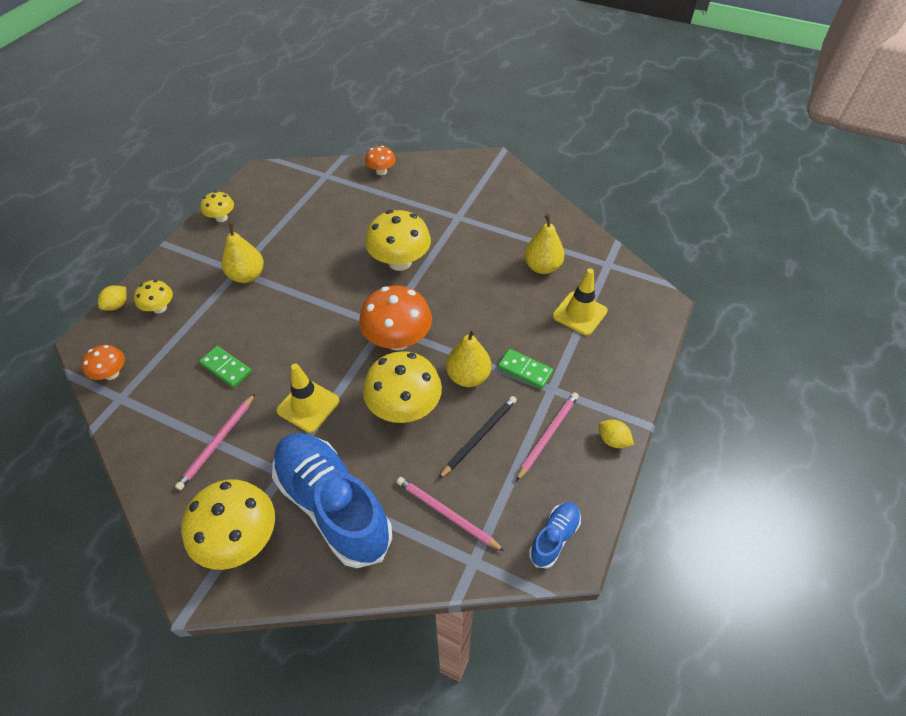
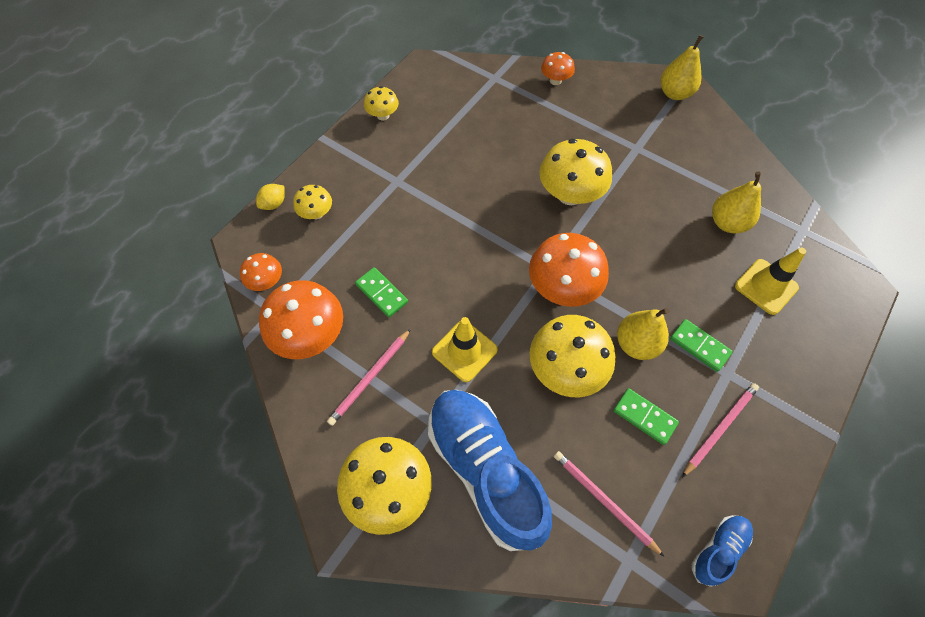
camera: 10 degrees right, 10 degrees up
yellow pear [222,222,264,283] -> yellow pear moved to [660,35,703,100]
black pencil [438,396,517,479] -> green domino [613,388,679,445]
yellow lemon [598,420,634,448] -> none
none -> orange mushroom [259,280,343,359]

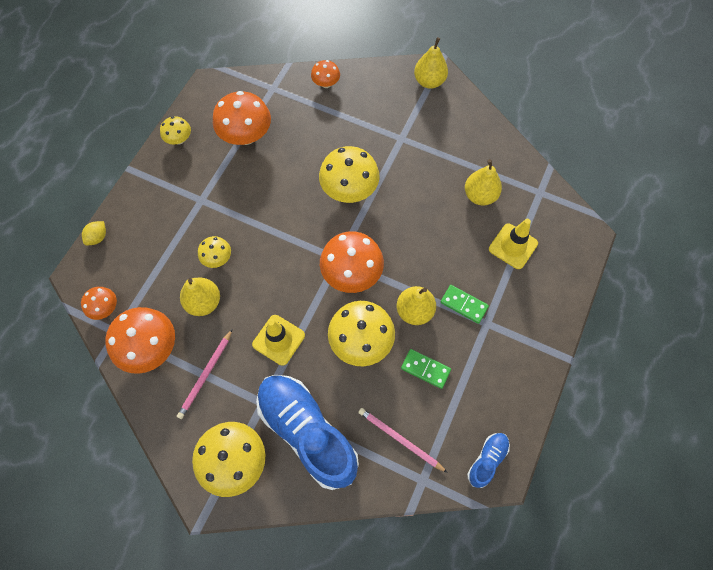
camera: 10 degrees left, 5 degrees up
yellow mushroom [293,185,332,219] -> yellow mushroom moved to [198,236,231,268]
green domino [355,267,408,318] -> yellow pear [180,278,220,316]
pink pencil [682,383,759,478] -> none
none -> orange mushroom [213,91,271,145]

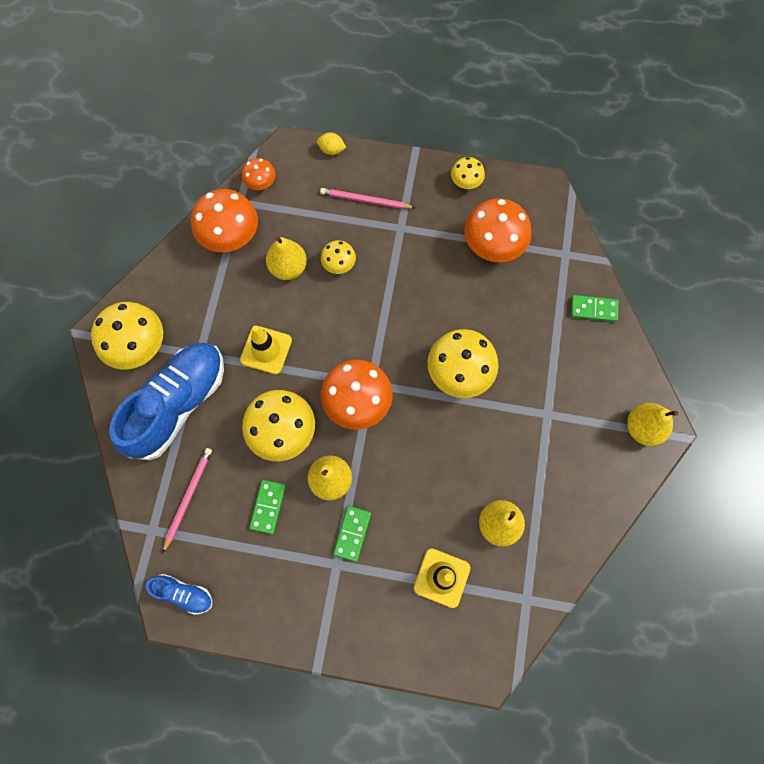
camera: 75 degrees right, 5 degrees up
pink pencil [177,330,232,419] -> pink pencil moved to [320,188,415,209]
orange mushroom [311,60,340,88] -> green domino [571,295,619,322]

